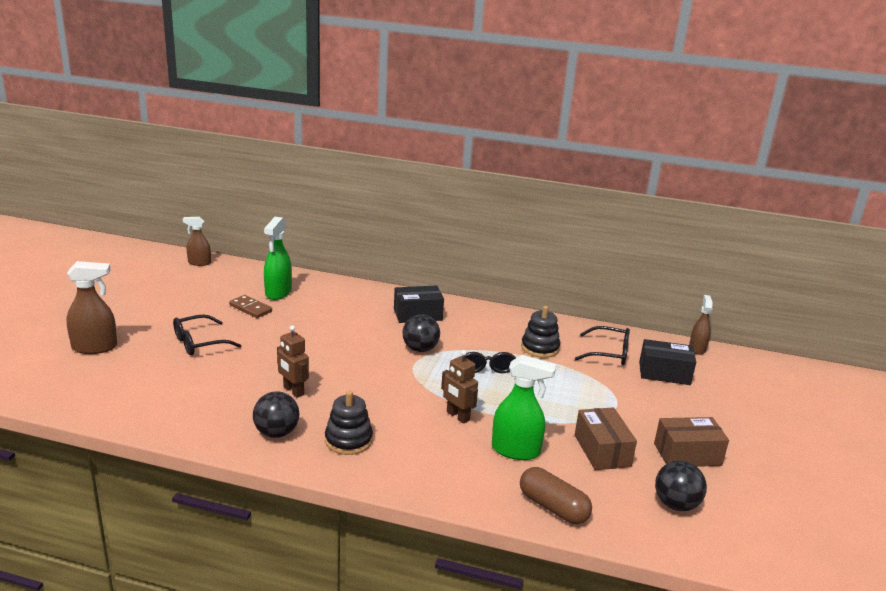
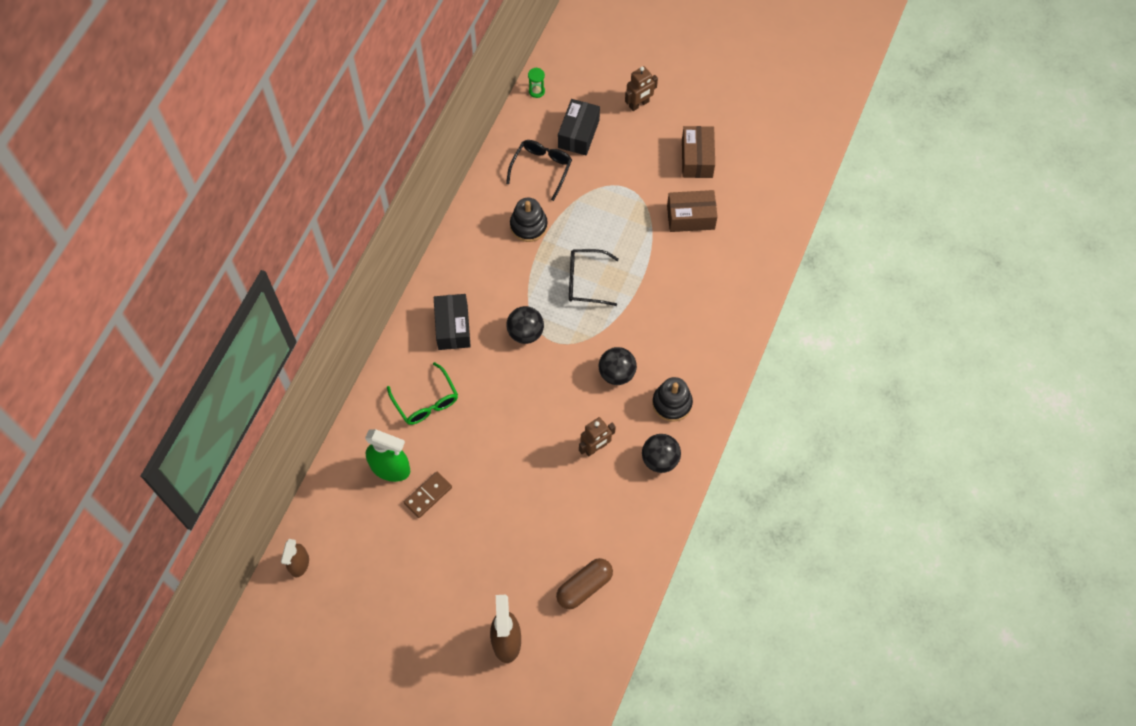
camera: 80 degrees left, 40 degrees up
black glasses [173,314,242,355] -> none
brown robot [441,350,478,424] -> brown robot moved to [625,66,658,111]
green spray bottle [492,355,556,460] -> none
brown capsule [520,467,592,524] -> brown capsule moved to [556,558,613,609]
black ball [655,460,707,511] -> black ball moved to [599,347,637,385]
brown spray bottle [689,295,713,355] -> green hourglass [528,67,545,98]
none -> green glasses [387,362,458,425]

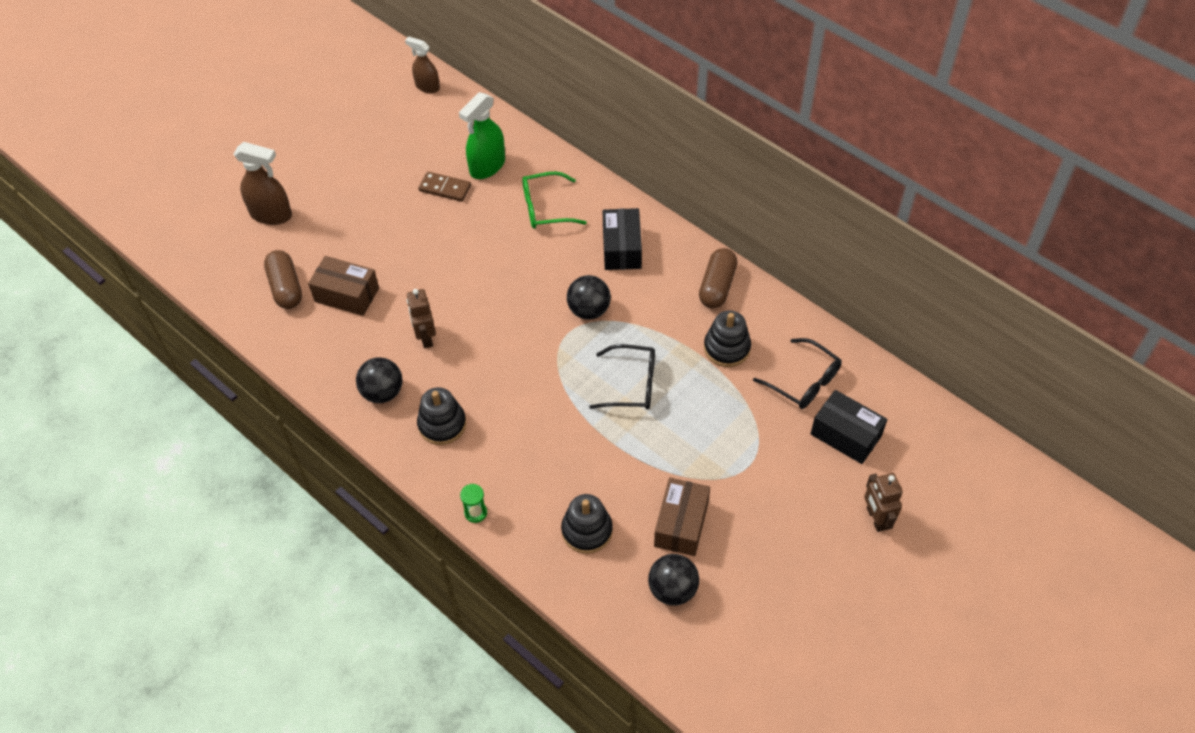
camera: 110 degrees right, 10 degrees down
brown domino [404,471,452,518] -> brown domino turned 45 degrees counterclockwise [418,172,471,202]
black box [434,294,471,350] -> black box turned 75 degrees clockwise [603,208,642,270]
green hourglass [528,67,545,98] -> green hourglass moved to [460,484,487,523]
black glasses [569,249,619,306] -> black glasses turned 75 degrees clockwise [589,344,655,410]
black ball [599,347,637,385] -> black ball moved to [648,554,699,606]
brown box [682,126,715,178] -> brown box moved to [308,256,379,316]
none -> black stacking toy [561,494,613,554]
none -> brown capsule [699,248,737,308]

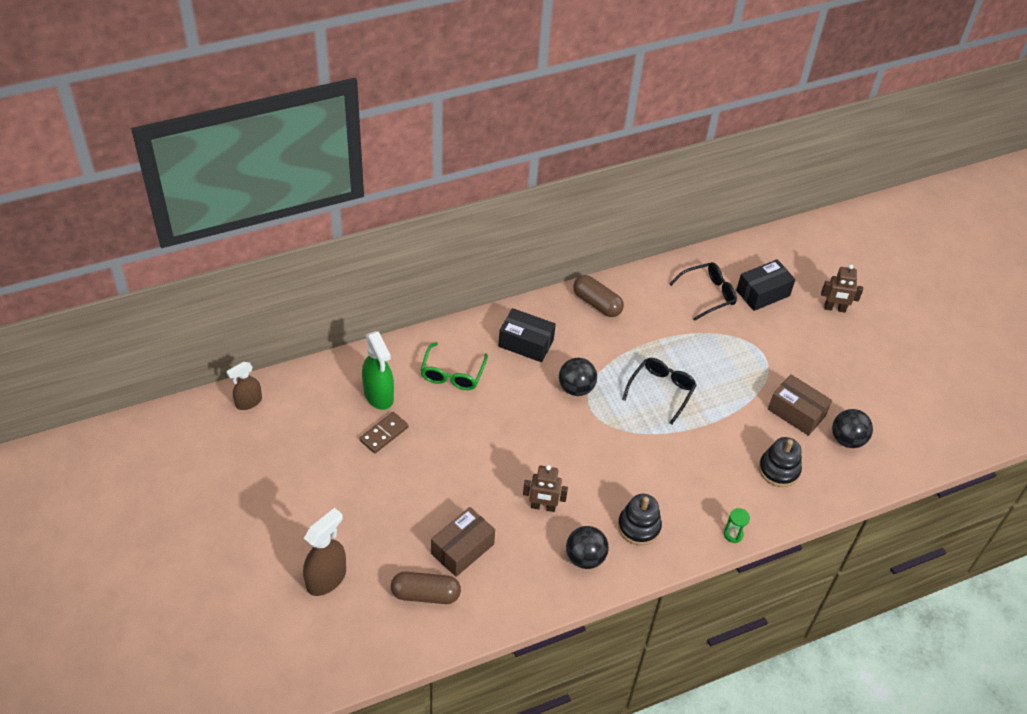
camera: 70 degrees left, 5 degrees down
black stacking toy [704,311,751,367] -> none

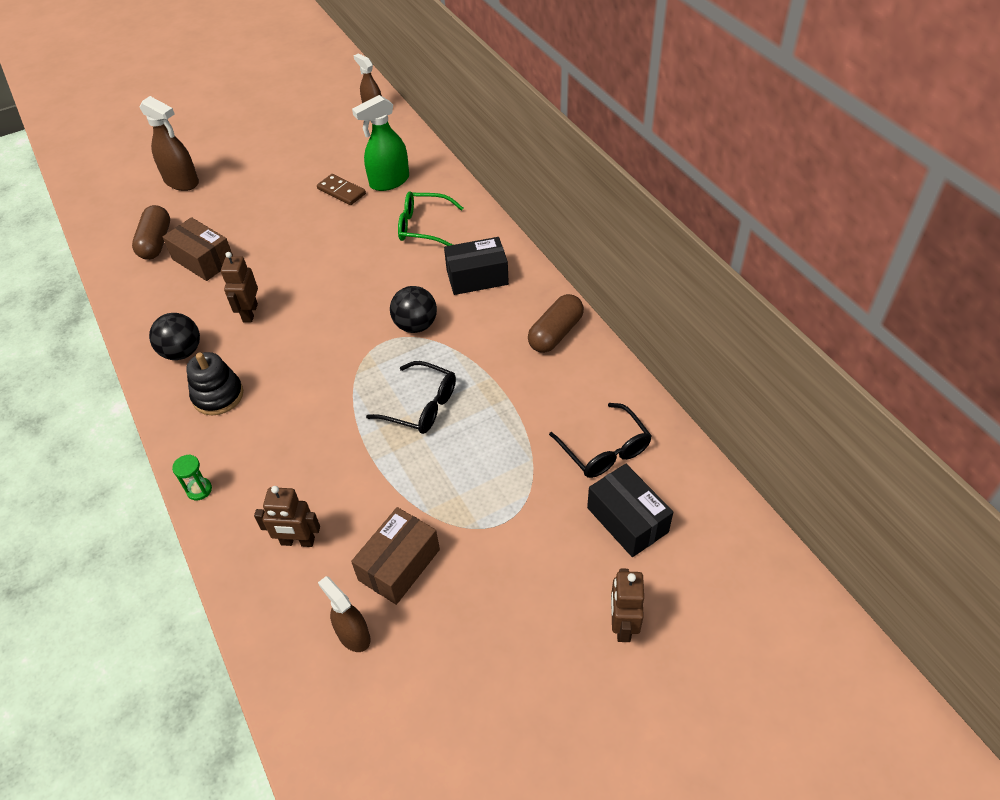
camera: 90 degrees right, 0 degrees up
black box [499,308,556,362] -> black box turned 60 degrees clockwise [444,237,509,295]
black stacking toy [759,437,802,487] -> brown robot [254,486,320,547]
black ball [832,409,873,448] -> brown spray bottle [318,576,371,652]

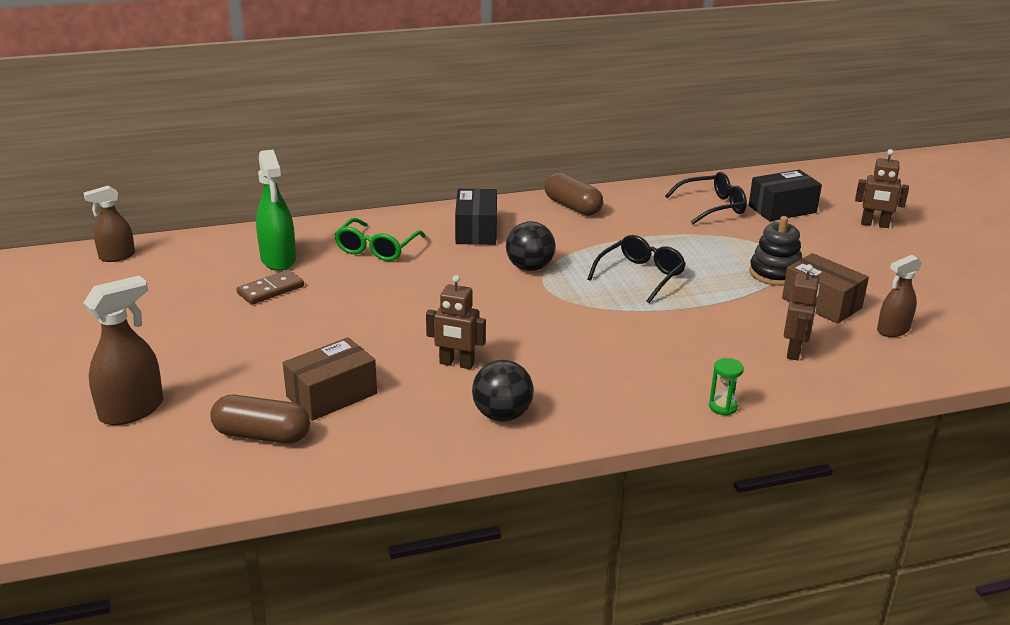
camera: 80 degrees left, 20 degrees down
black stacking toy [186,352,243,415] -> black stacking toy moved to [749,216,802,286]

